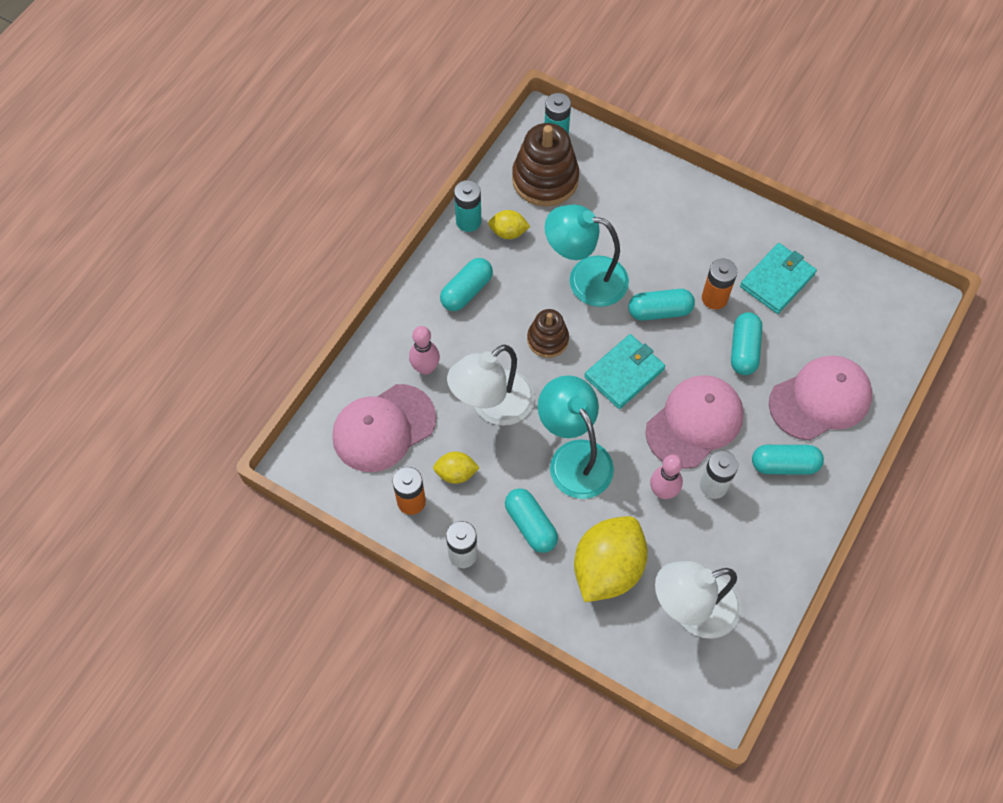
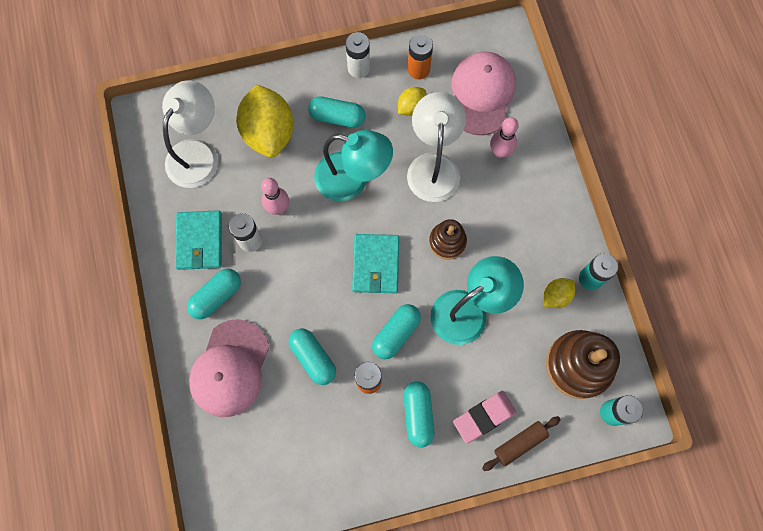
camera: 135 degrees right, 10 degrees up
turquoise capsule [440,258,493,311] -> turquoise capsule moved to [403,382,434,448]
pink cap [645,375,744,469] -> none
turquoise wallet [740,243,817,314] -> turquoise wallet moved to [175,210,222,270]
none -> pink eraser [453,391,516,444]
none -> brown rolling pin [482,416,561,471]

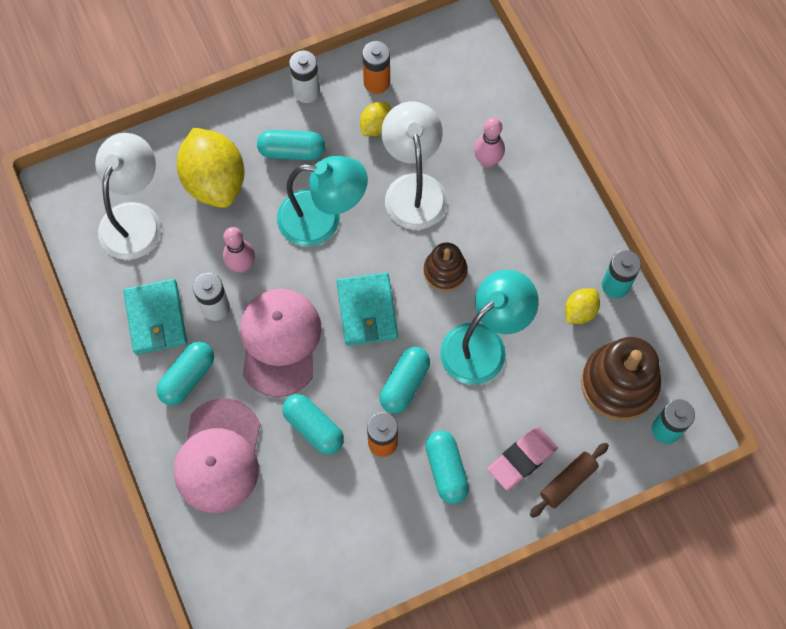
camera: 10 degrees left, 5 degrees down
pink cap [451,52,516,135] -> pink cap moved to [240,289,322,397]

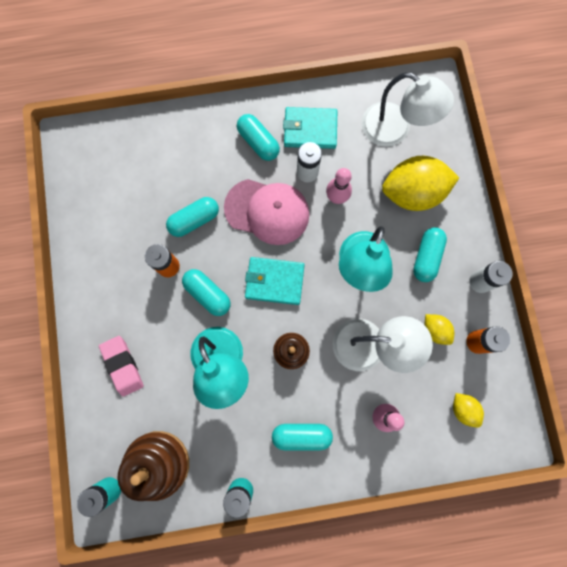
camera: 105 degrees right, 10 degrees up
pink cap [174,398,261,513] -> none
turquoise capsule [425,431,469,504] -> turquoise capsule moved to [272,424,333,450]
brown rolling pin [530,443,609,518] -> none
yellow lemon [565,288,600,324] -> yellow lemon moved to [453,393,484,428]

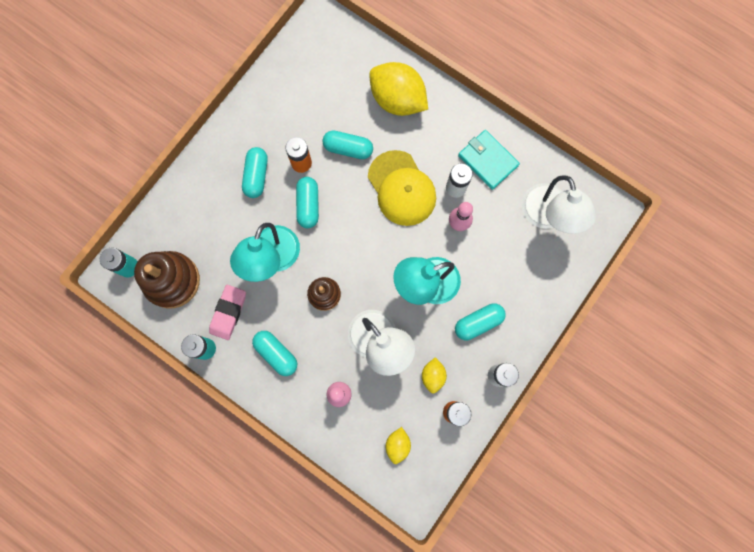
camera: 45 degrees right, 0 degrees up
pink eraser [99,336,144,397] -> pink eraser moved to [209,285,246,340]
pink cap [224,179,309,245] -> yellow cap [368,150,436,226]
turquoise capsule [237,114,280,161] -> turquoise capsule moved to [242,147,268,198]
turquoise wallet [245,257,304,305] -> none
yellow lemon [382,156,459,211] -> yellow lemon moved to [369,62,428,116]

